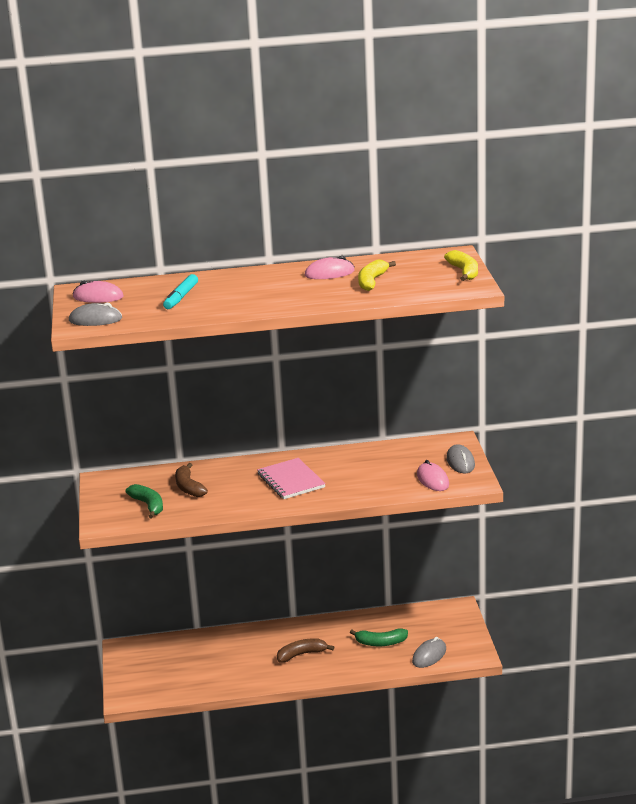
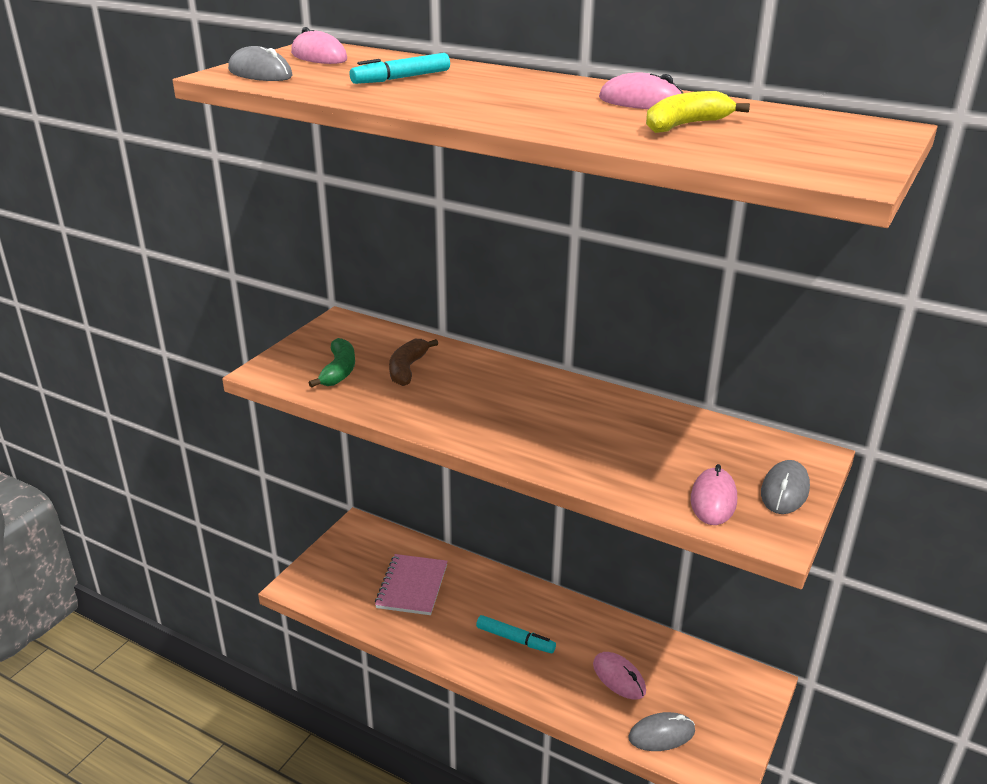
camera: 35 degrees right, 5 degrees up
pink notebook [257,458,326,499] -> pink notebook moved to [375,554,448,615]
brown banana [277,638,334,662] -> turquoise marker [476,615,556,653]
green banana [350,628,408,646] -> pink mouse [593,652,646,699]
yellow banana [444,250,478,281] -> none

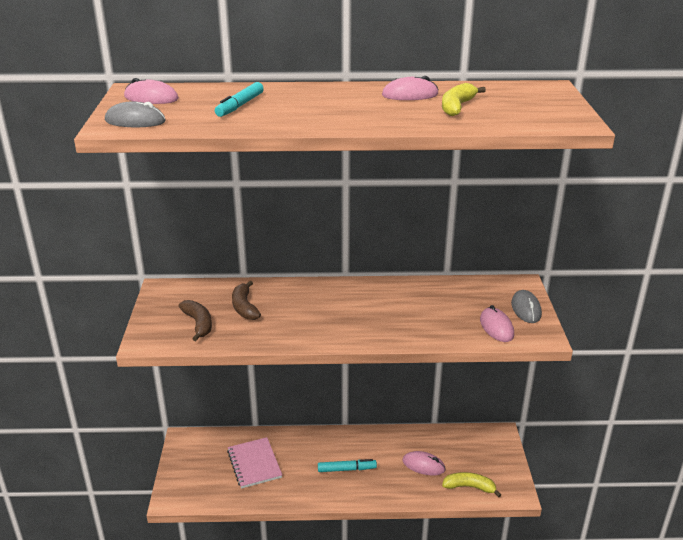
camera: 30 degrees left, 0 degrees up
green banana [309,338,355,388] -> brown banana [179,300,212,341]
grey mouse [628,712,695,751] -> yellow banana [442,472,502,497]

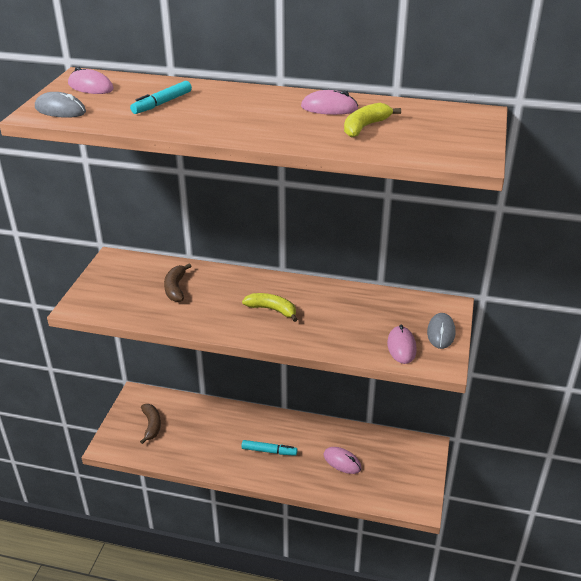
camera: 15 degrees right, 5 degrees up
brown banana [179,300,212,341] -> brown banana moved to [140,404,161,444]
pink notebook [227,437,282,489] -> none
yellow banana [442,472,502,497] -> yellow banana moved to [242,293,298,322]

